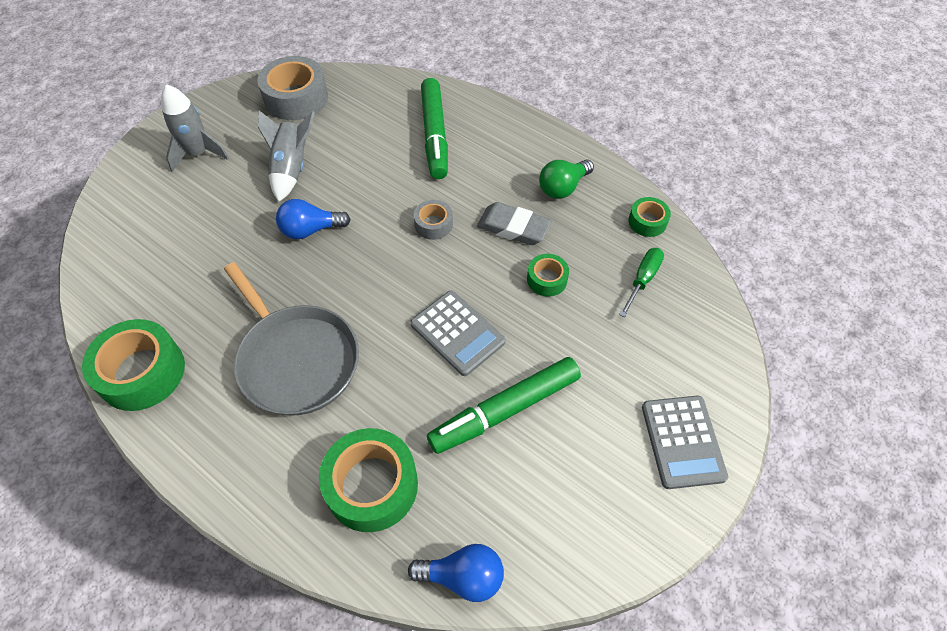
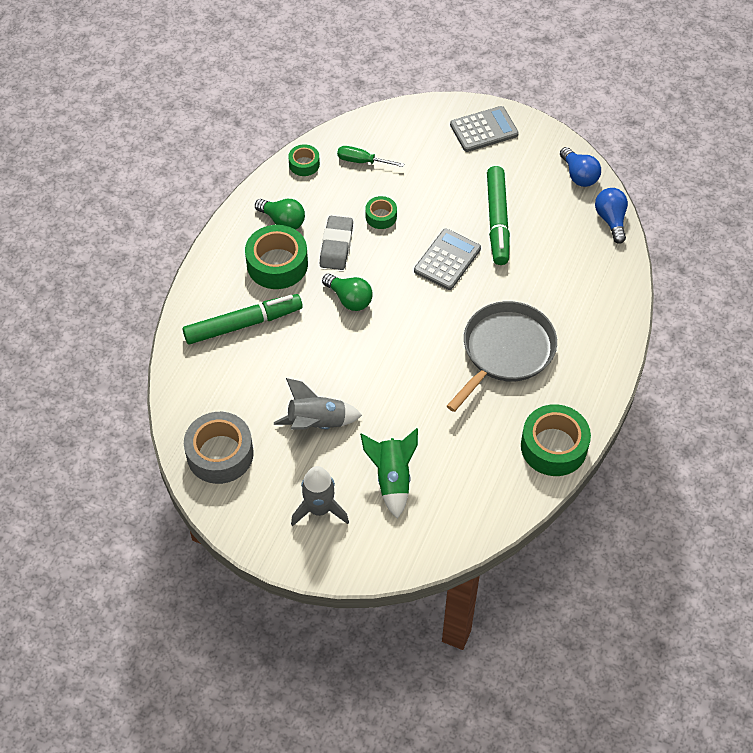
camera: 105 degrees left, 0 degrees up
blue light bulb [276,199,351,239] -> blue light bulb moved to [560,147,601,187]
green tape [319,428,418,532] -> green tape moved to [245,225,308,289]
grey tape [414,200,453,240] -> green light bulb [322,274,373,311]
green marker [427,357,581,454] -> green marker turned 45 degrees clockwise [487,166,510,265]
none -> green rocket [360,428,418,519]

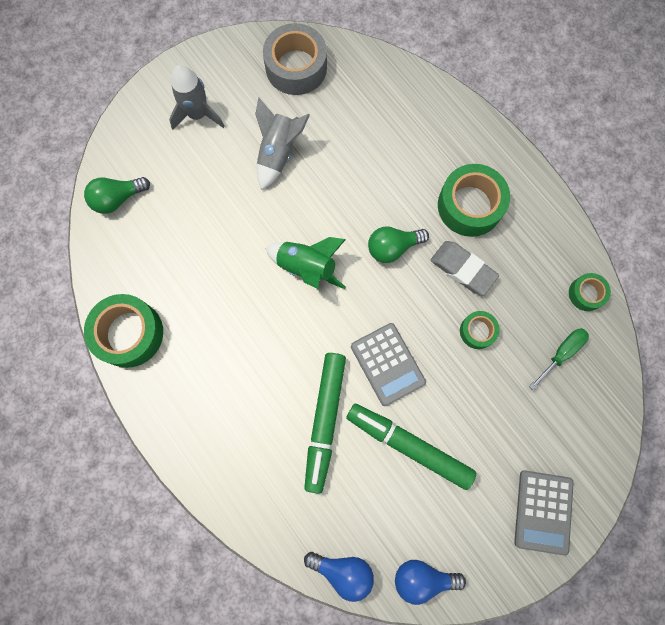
camera: 120 degrees right, 20 degrees up
green marker [183,294,303,344] -> green marker moved to [304,353,346,494]
green light bulb [255,199,305,230] -> green light bulb moved to [84,177,150,214]
green rocket [360,428,418,519] -> green rocket moved to [265,237,346,289]
grey pan [447,301,557,412] -> none

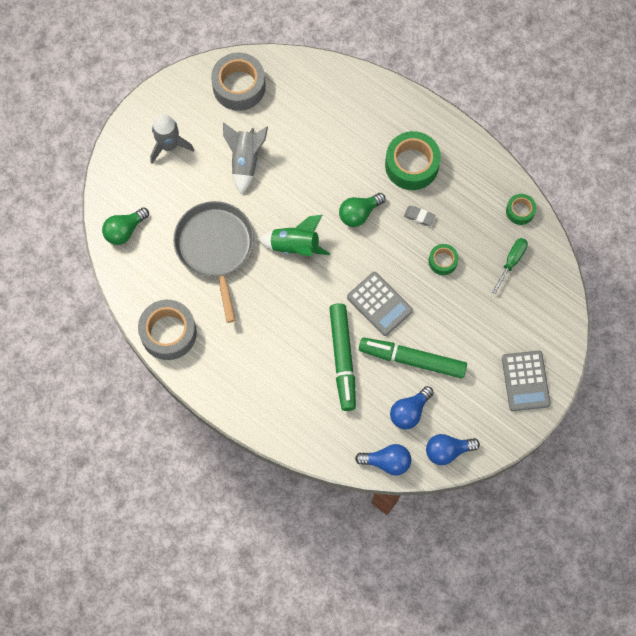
camera: 15 degrees left, 5 degrees down
green tape [84,294,163,368] -> grey tape [138,300,197,360]
grey eraser [431,241,499,295] -> grey eraser [404,206,435,226], size x0.56
none -> grey pan [173,201,254,323]
none -> blue light bulb [390,386,434,429]

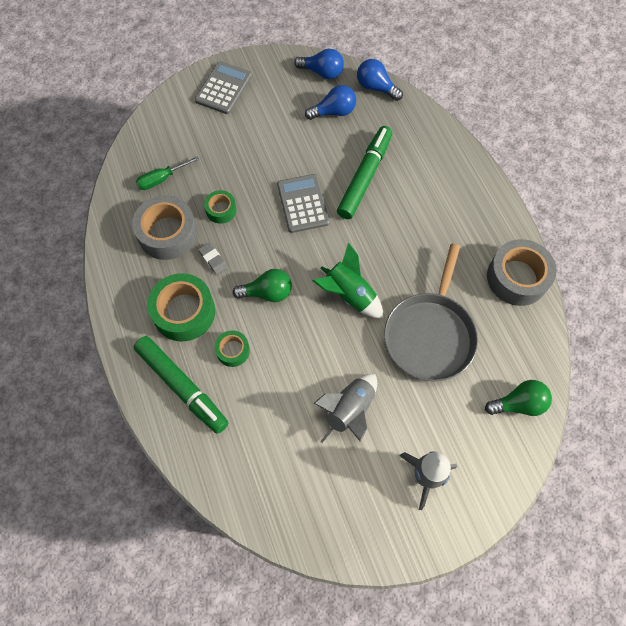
camera: 150 degrees left, 5 degrees down
grey tape [211,53,266,111] -> grey tape moved to [132,195,197,260]
green marker [359,337,467,379] -> green marker moved to [134,336,229,434]
green tape [506,194,536,225] -> green tape moved to [214,331,250,367]

